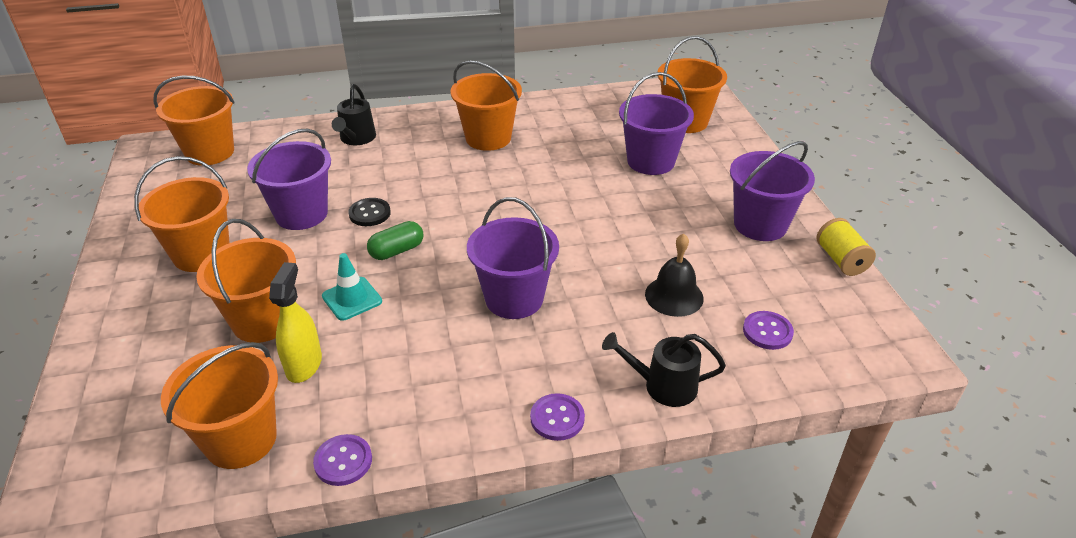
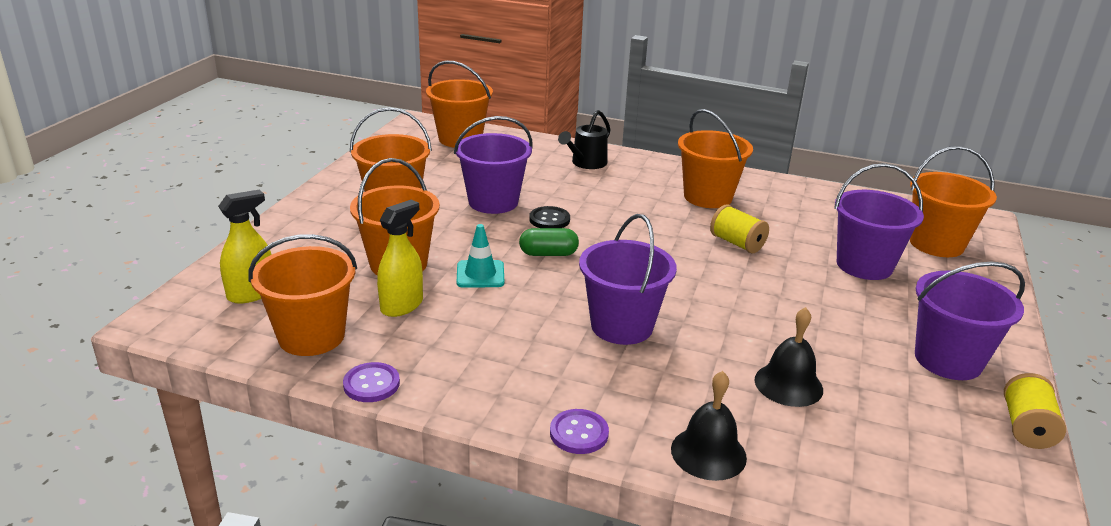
camera: 30 degrees right, 10 degrees down
black watering can [602,332,726,407] -> black bell [671,371,747,481]
purple button [743,311,794,350] -> none
none -> yellow spray bottle [218,190,272,304]
none -> yellow spool [710,204,769,253]

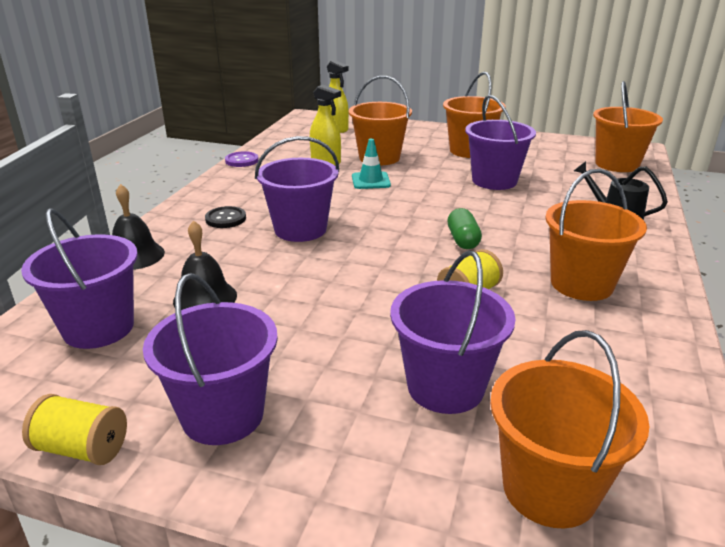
camera: 90 degrees right, 0 degrees up
orange bucket [248,234,357,356] -> none
green capsule [519,228,579,256] -> green capsule moved to [447,208,482,249]
black button [529,206,570,228] -> black button moved to [205,206,246,228]
purple button [550,409,609,454] -> none
none -> purple bucket [21,208,138,349]

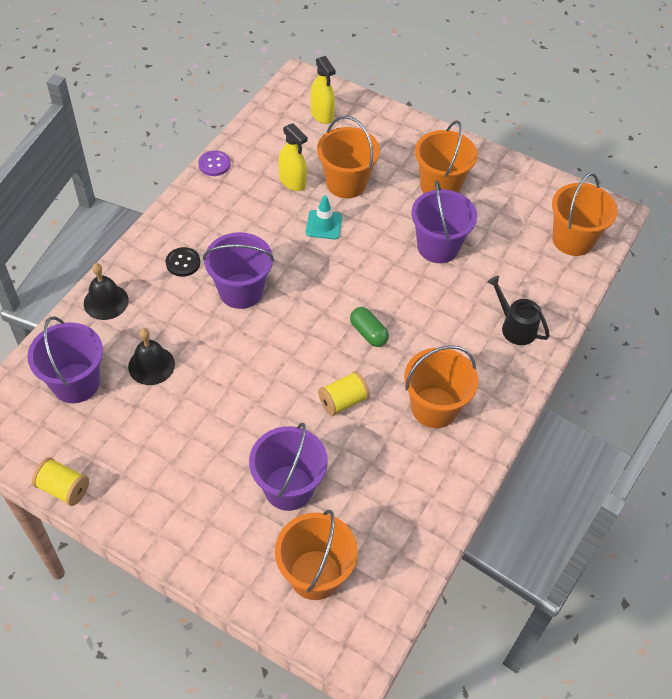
camera: 10 degrees right, 25 degrees up
purple bucket [143,273,278,445] -> none
green capsule [447,208,482,249] -> green capsule turned 45 degrees counterclockwise [350,307,389,347]

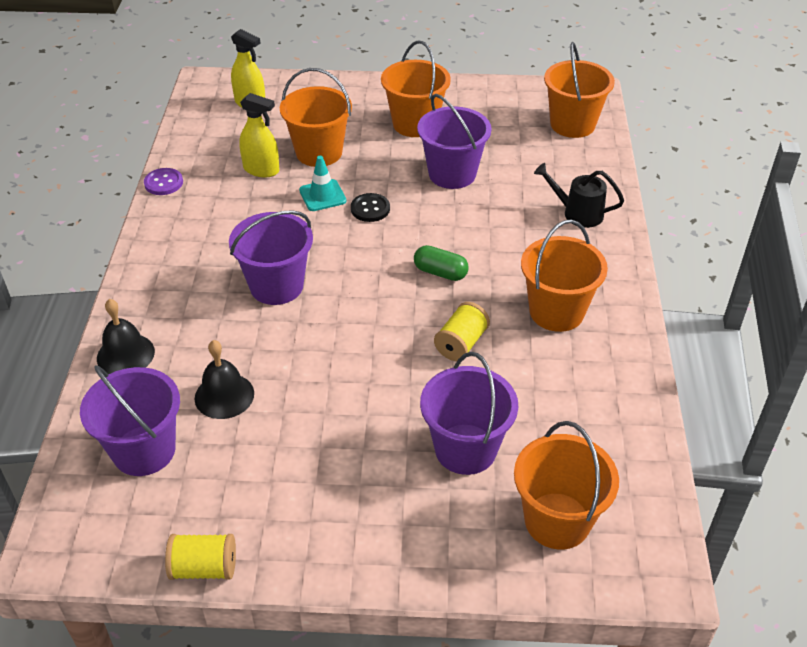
camera: 25 degrees left, 10 degrees down
black button [166,247,200,277] -> black button moved to [351,193,390,222]

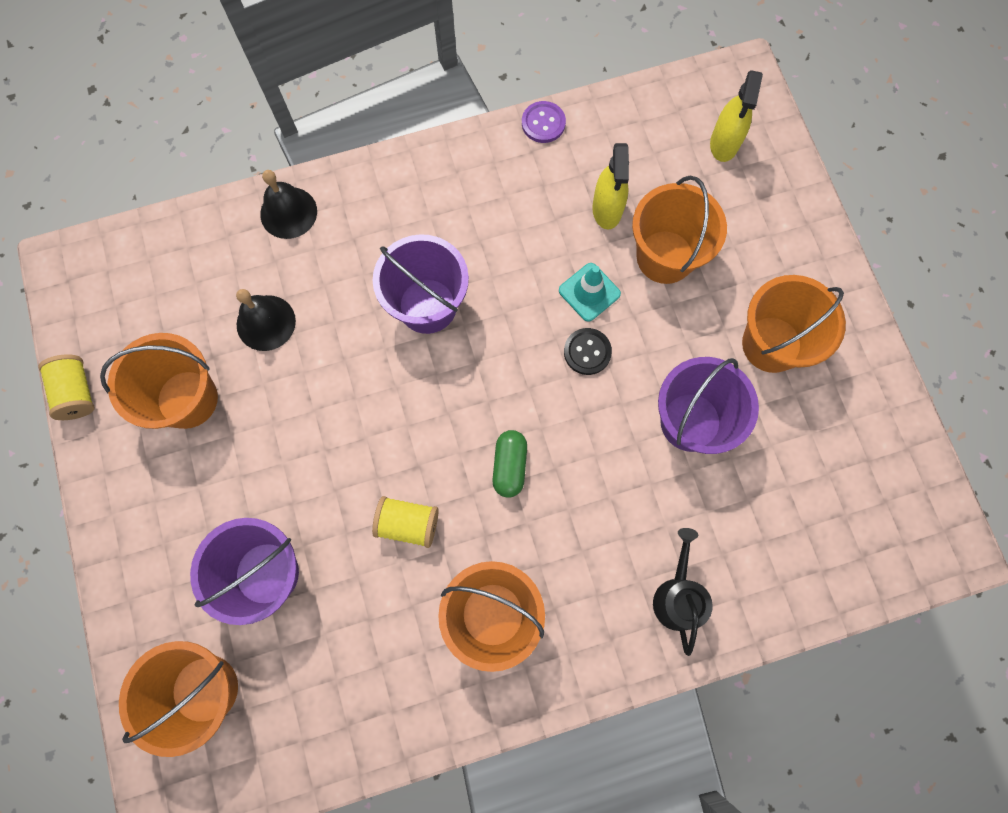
camera: 70 degrees right, 30 degrees up
purple bucket [80,365,180,476] -> none
orange bucket [544,42,615,138] -> orange bucket moved to [100,333,218,429]

